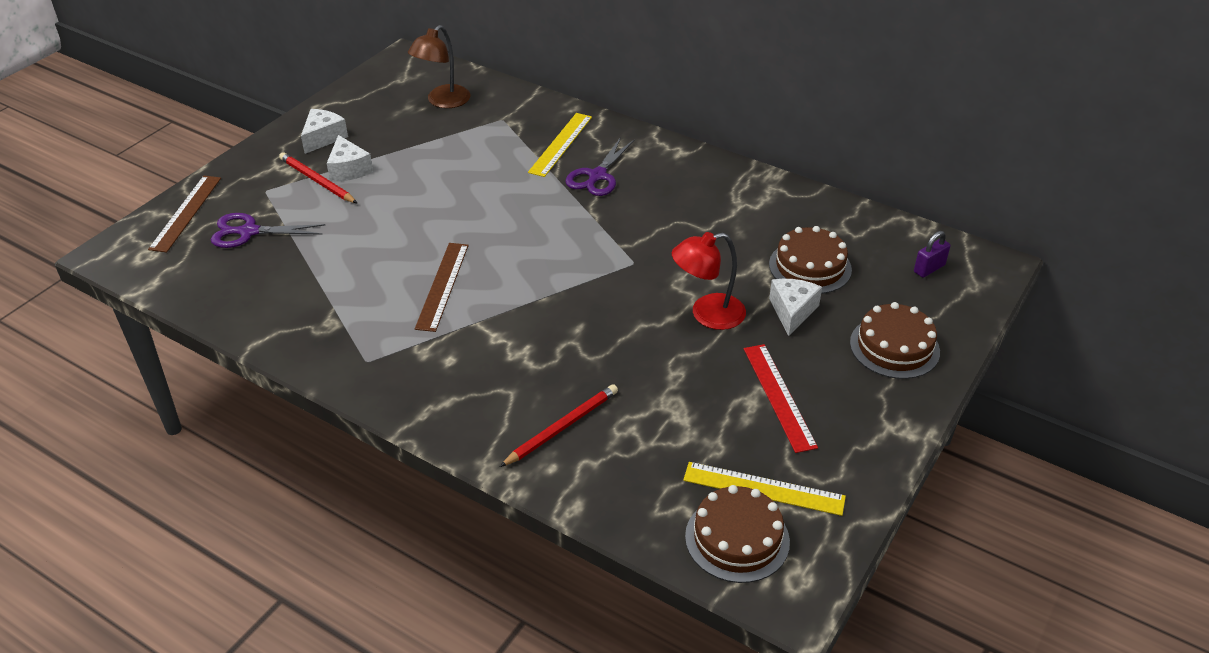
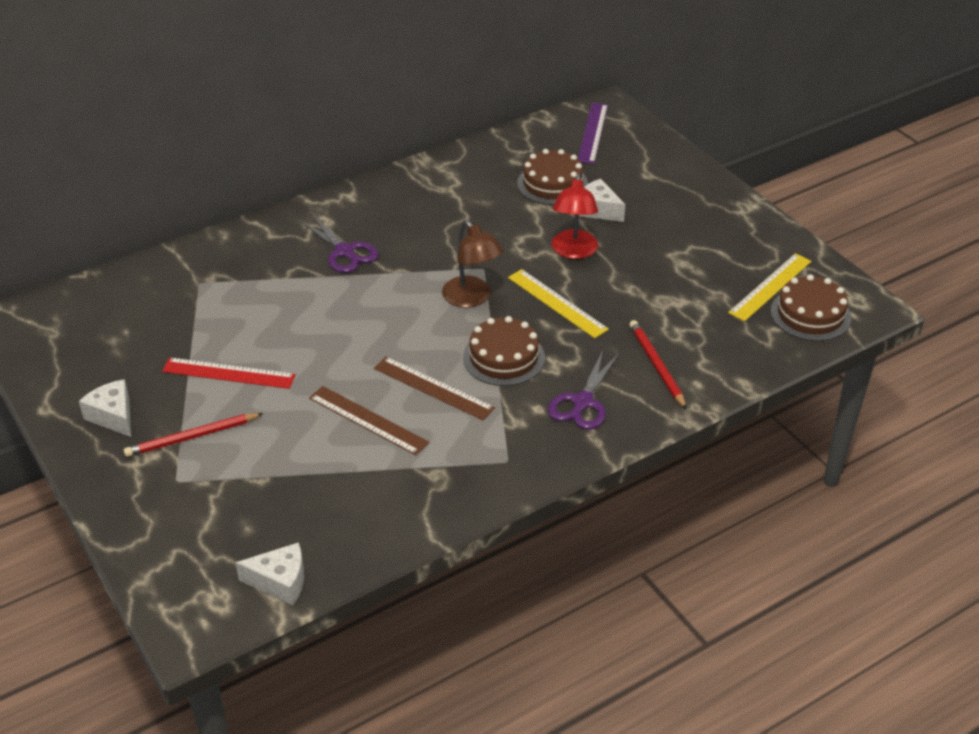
camera: 65 degrees left, 0 degrees up
brown ruler [148,176,221,252] -> brown ruler moved to [309,386,429,455]
purple scissors [211,213,326,248] -> purple scissors moved to [548,350,620,430]
white cheese [327,135,373,182] -> white cheese moved to [235,542,304,605]
brown lamp [408,25,470,108] -> brown lamp moved to [442,220,504,308]
yellow ruler [528,113,592,177] -> yellow ruler moved to [508,269,609,338]
red ruler [744,344,818,453] -> red ruler moved to [162,357,296,389]
brown cake [850,302,940,379] -> brown cake moved to [463,316,545,386]
purple padlock [914,231,951,278] -> purple ruler [578,103,608,164]

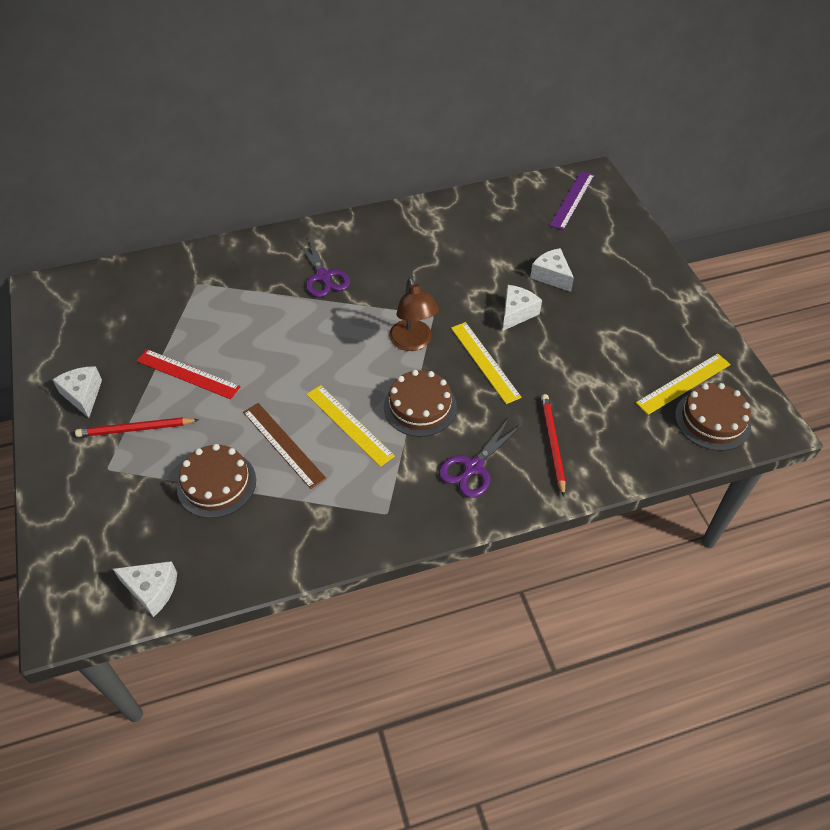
camera: 15 degrees right, 10 degrees up
brown ruler [374,357,495,420] -> yellow ruler [306,385,395,467]
brown cake [517,149,588,205] -> brown cake moved to [177,444,256,518]
red lamp [552,173,598,259] -> white cheese [503,285,542,331]

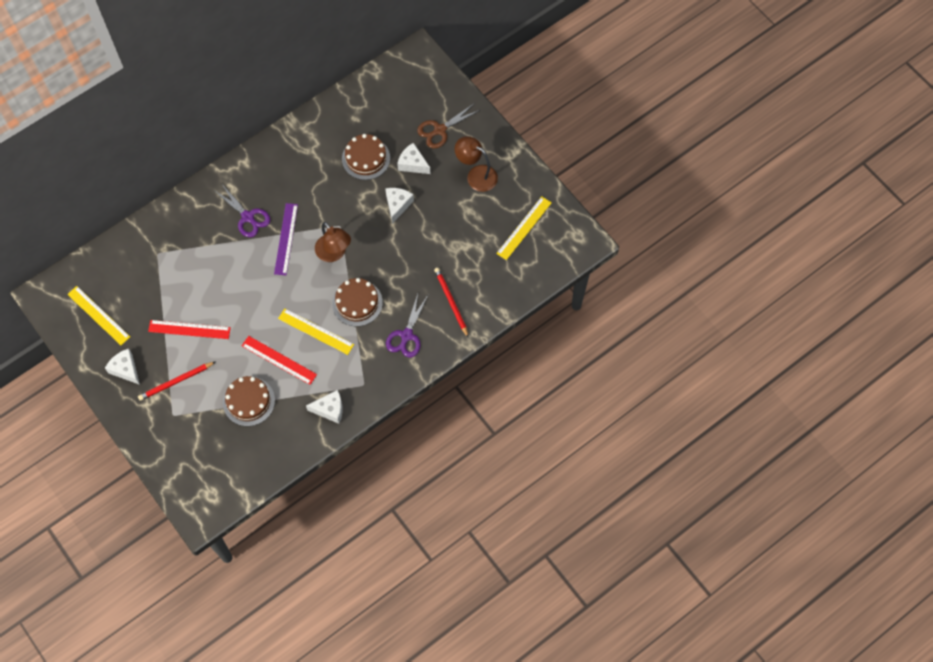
camera: 20 degrees left, 15 degrees up
white cheese [113,561,177,617] -> white cheese moved to [306,390,342,424]
brown ruler [243,403,327,489] -> red ruler [242,336,317,385]
yellow ruler [451,322,522,404] -> yellow ruler moved to [67,286,130,345]
purple ruler [549,171,595,230] -> purple ruler moved to [274,203,298,275]
brown cake [675,383,751,451] -> brown cake moved to [342,134,390,180]
none -> brown scissors [417,104,480,149]
none -> brown lamp [455,136,498,192]

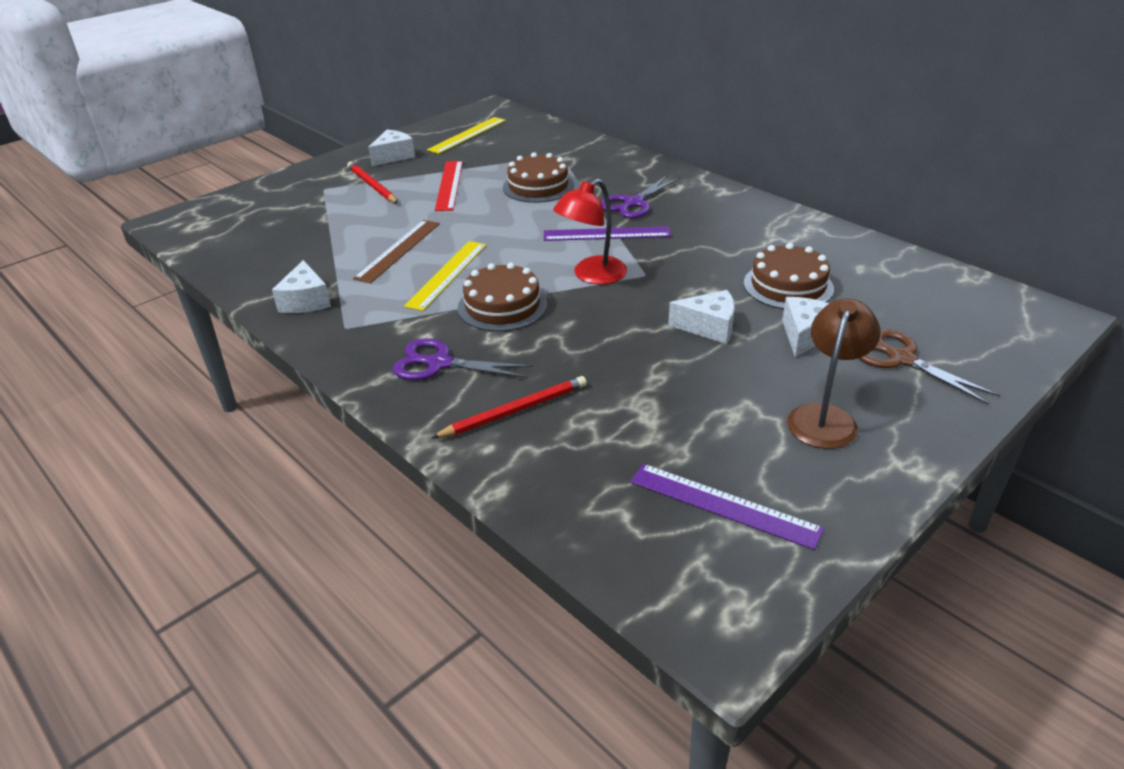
camera: 85 degrees right, 30 degrees down
brown cake [223,376,275,426] -> brown cake moved to [503,152,574,203]
red ruler [242,336,317,385] -> brown ruler [353,220,440,283]
brown lamp [315,222,351,262] -> red lamp [553,179,627,285]
yellow ruler [496,196,552,260] -> purple ruler [631,464,824,550]

